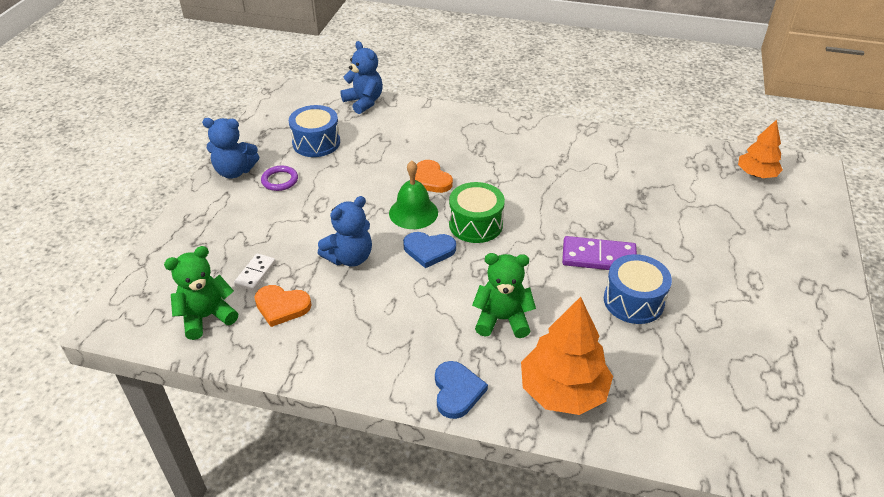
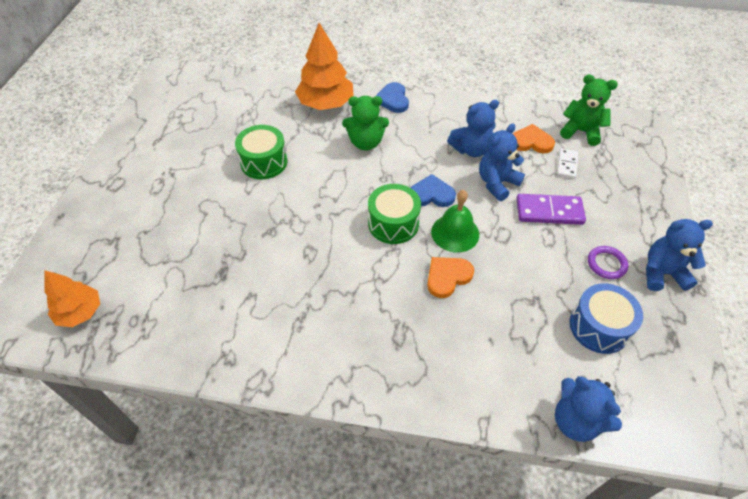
camera: 175 degrees right, 10 degrees up
green teddy bear [164,246,238,340] -> green teddy bear turned 120 degrees counterclockwise [560,74,618,146]
orange heart [415,160,453,193] -> orange heart turned 90 degrees counterclockwise [427,257,474,298]
purple domino [562,236,637,270] -> purple domino moved to [516,194,586,225]
blue drum [604,254,672,324] -> green drum [235,125,288,179]
none -> blue teddy bear [447,100,499,157]

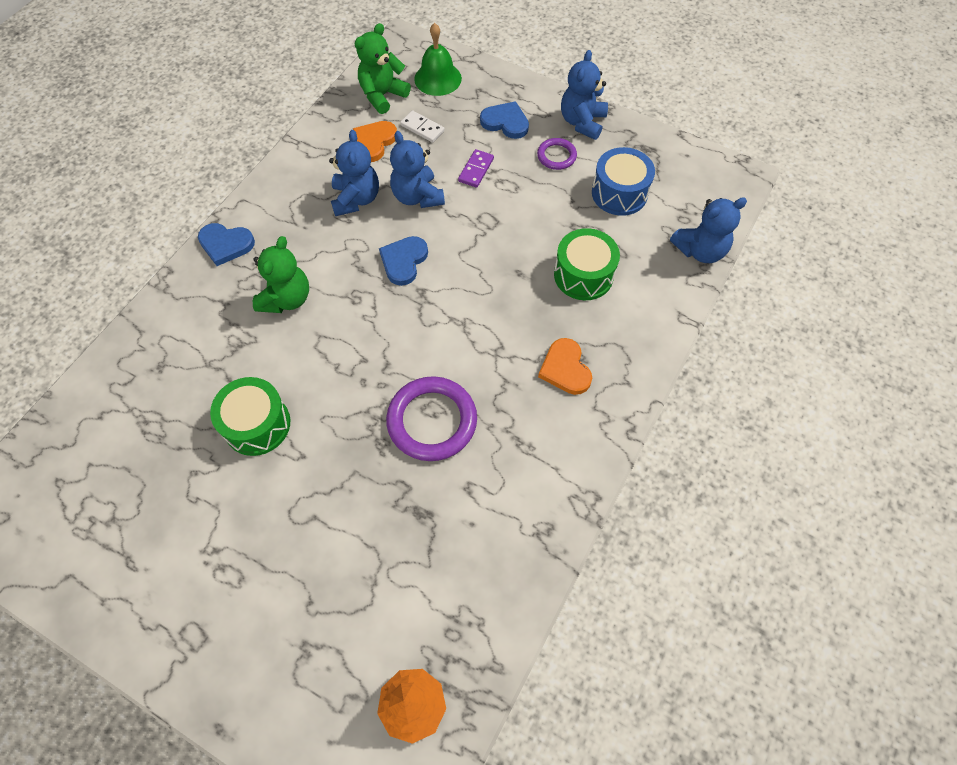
camera: 70 degrees left, 10 degrees up
orange tree [295,23,354,110] -> none
green drum [368,184,421,244] -> green drum moved to [554,228,620,300]
orange heart [427,257,474,298] -> orange heart moved to [538,338,592,395]
green bell [431,190,479,253] -> green bell moved to [414,23,462,96]
purple domino [516,194,586,225] -> purple domino [458,149,494,188], size x0.61
none -> purple ring [386,376,477,461]
none -> blue heart [480,101,529,139]

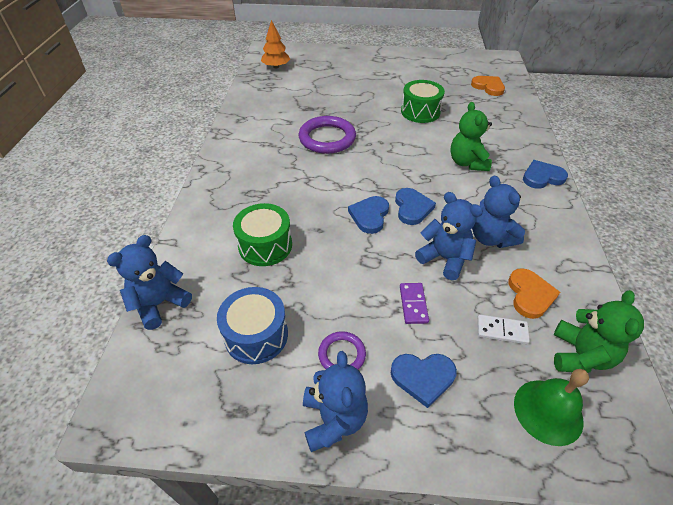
camera: 155 degrees right, 15 degrees down
orange heart [538,338,592,395] -> orange heart moved to [471,76,505,96]
none -> blue heart [348,196,389,234]

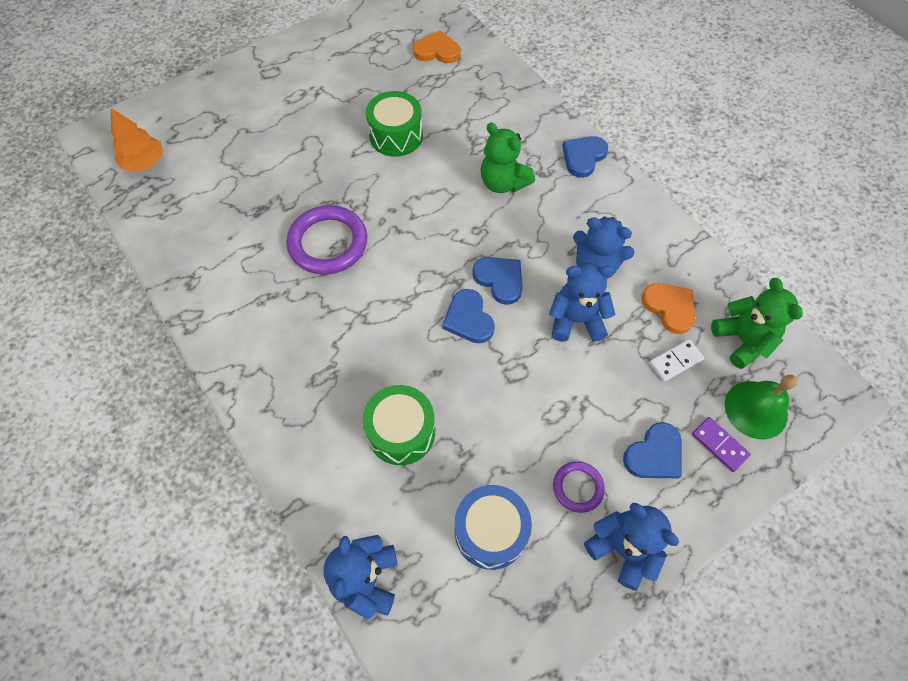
camera: 40 degrees left, 15 degrees up
purple domino [400,283,429,324] -> purple domino moved to [692,417,751,472]

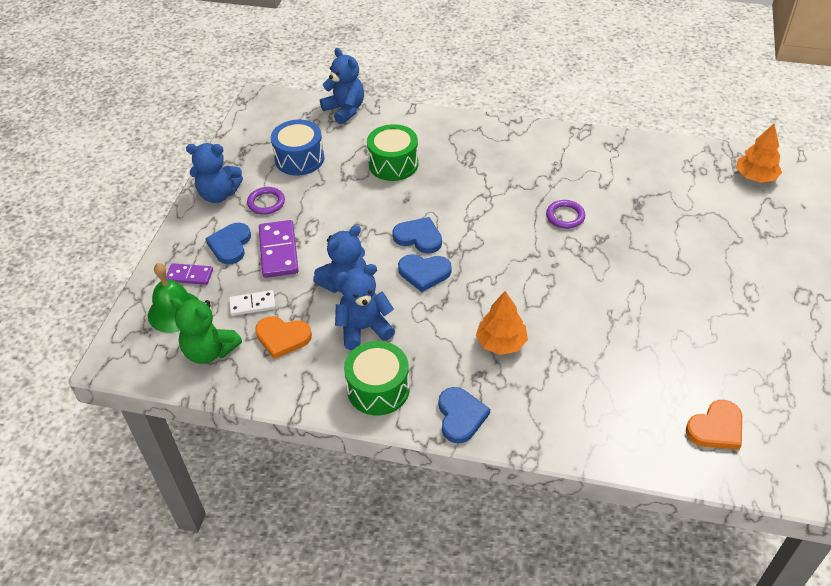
camera: 140 degrees right, 15 degrees down
purple ring [286,205,367,275] -> purple ring [546,200,585,229], size x0.53
green drum [366,91,423,157] -> green drum moved to [344,341,410,415]
green teddy bear [481,123,535,193] -> orange tree [476,291,528,355]
white domino [649,339,704,382] -> white domino turned 60 degrees clockwise [229,290,276,316]
none -> purple domino [259,220,299,278]

